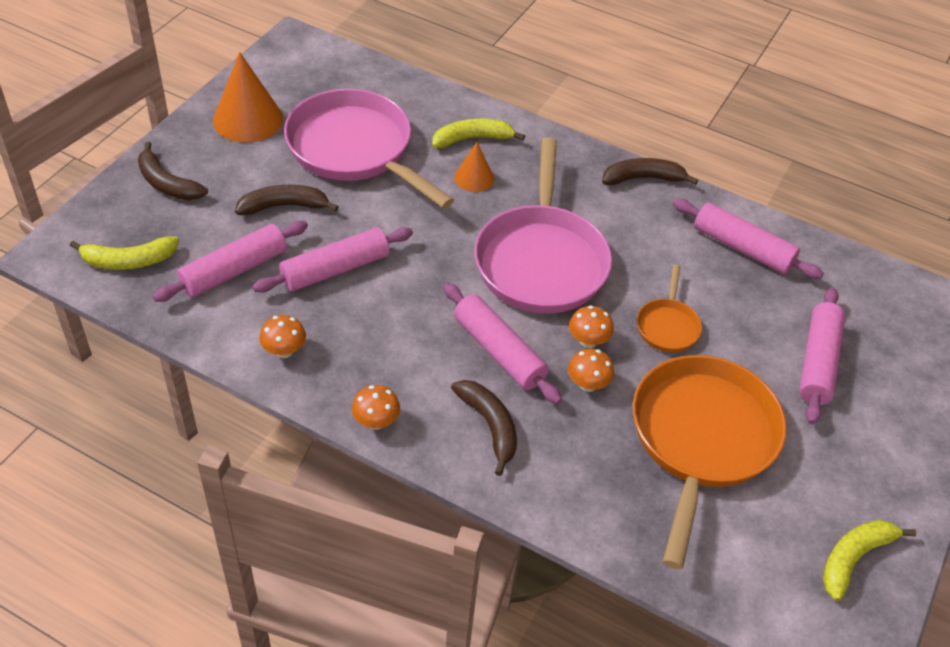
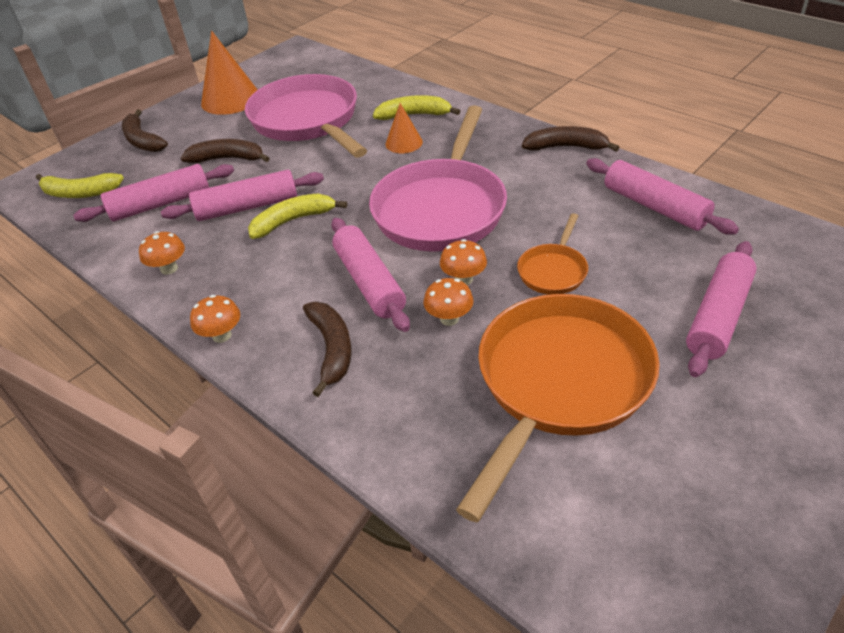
camera: 20 degrees right, 5 degrees down
yellow banana [822,520,916,601] -> yellow banana moved to [248,194,347,239]

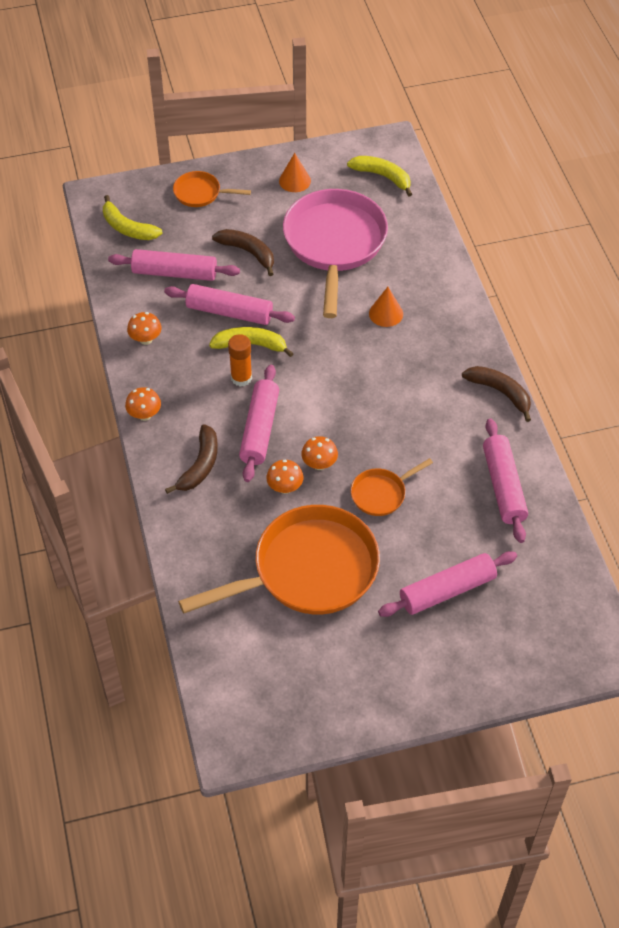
camera: 30 degrees right, 10 degrees up
brown banana [122,109,168,152] -> orange pan [173,171,251,207]
orange cone [201,30,258,115] -> orange cone [279,153,311,192], size x0.56
pink pan [369,105,507,252] -> none
yellow banana [373,95,460,120] -> yellow banana moved to [347,156,412,197]
none -> orange glue stick [228,334,252,387]

